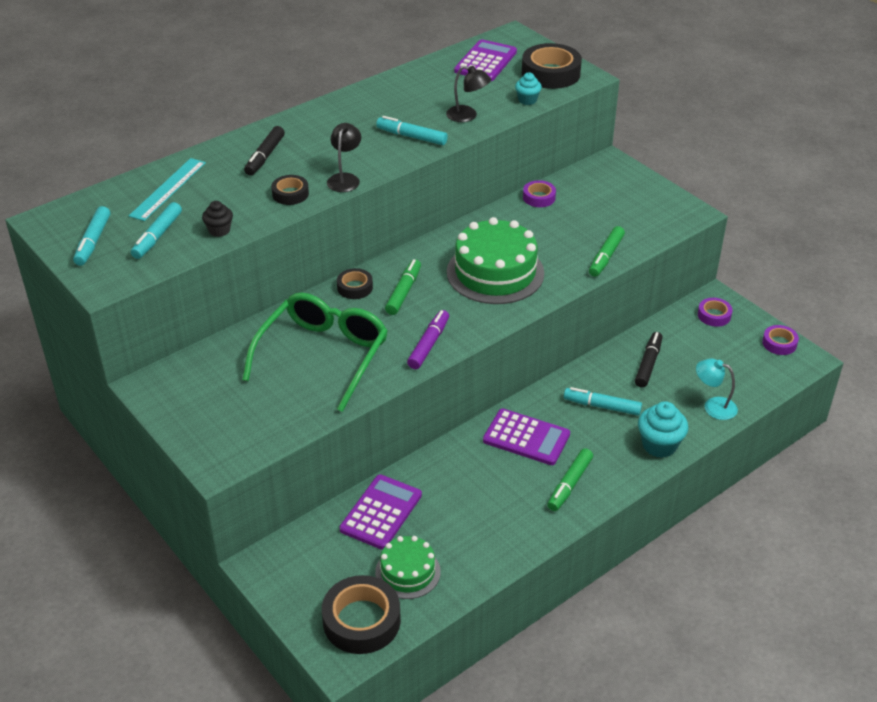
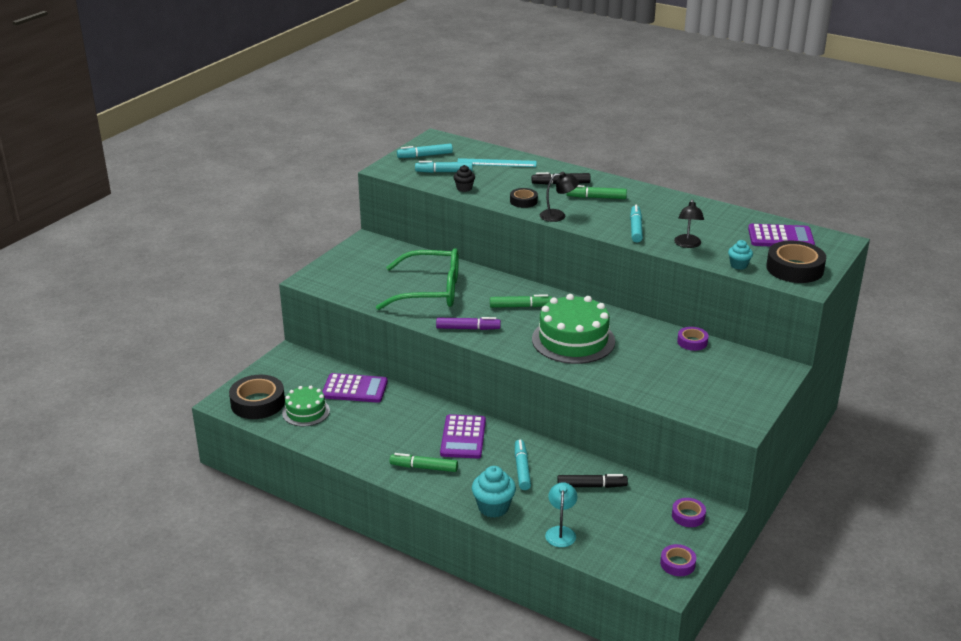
camera: 70 degrees right, 10 degrees down
black tape [337,268,373,299] -> none
green marker [589,226,625,277] -> green marker moved to [566,185,627,199]

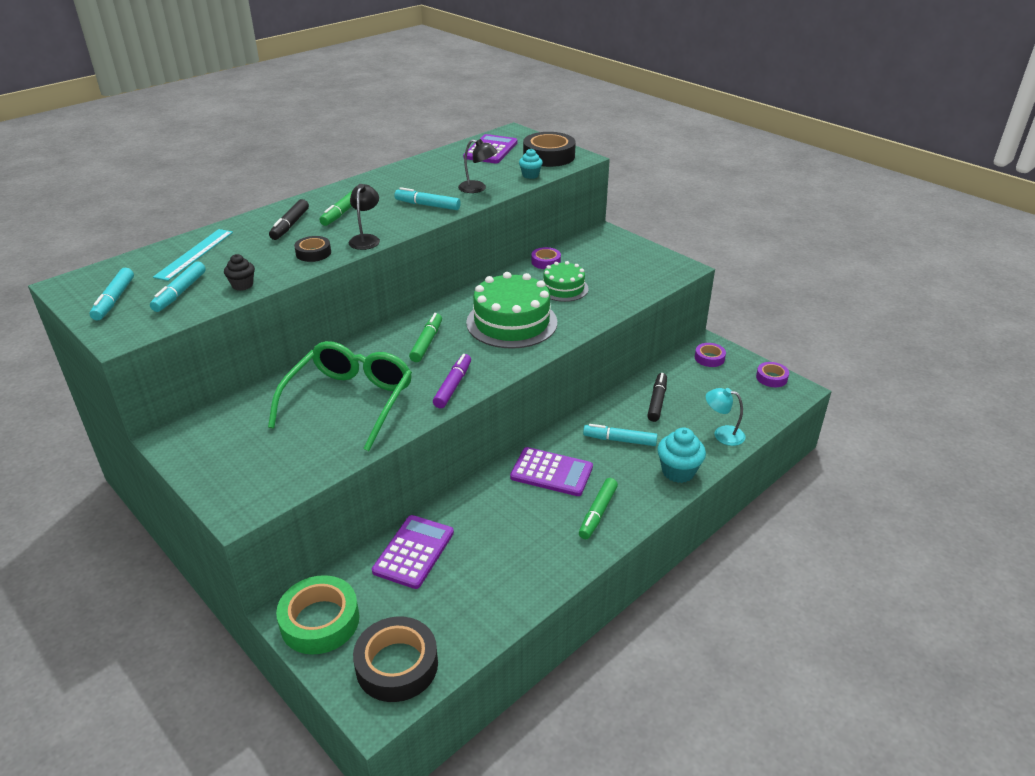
camera: 75 degrees left, 5 degrees up
green cake [282,386,330,426] -> green cake moved to [543,261,589,302]
none -> green tape [276,575,360,655]

